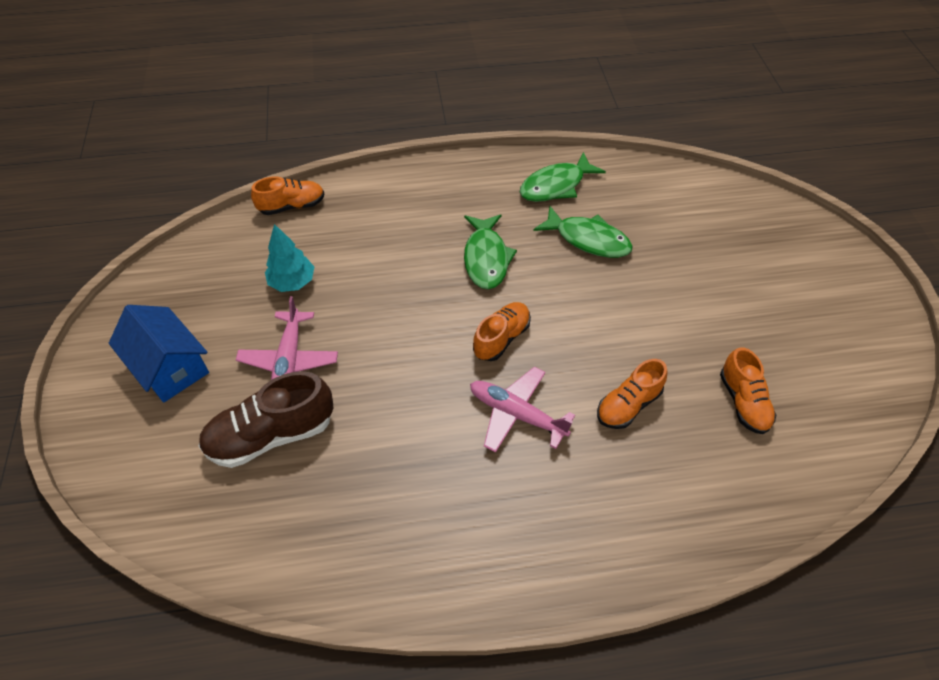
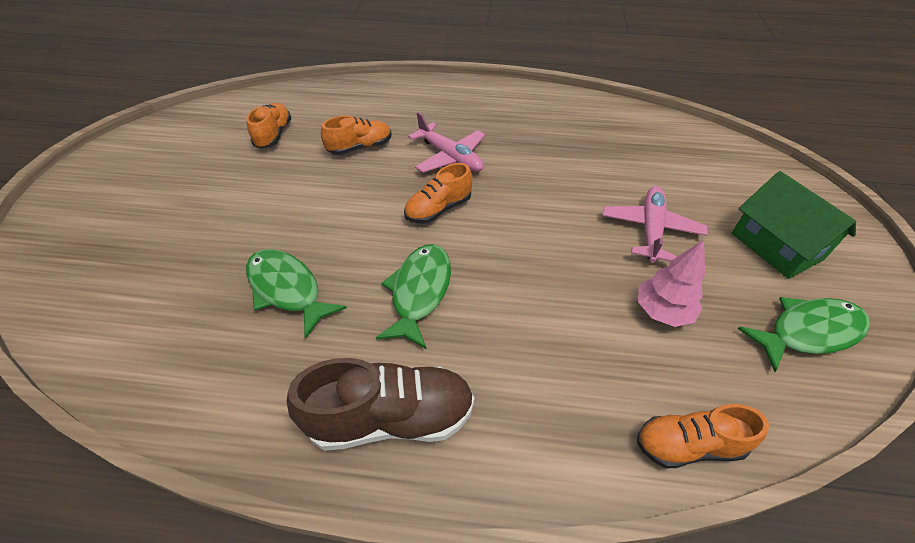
camera: 165 degrees left, 5 degrees down
blue house [109,305,209,403] -> green house [732,171,856,279]
brown shoe [199,371,334,468] -> brown shoe moved to [287,358,474,451]
turquoise tree [265,224,314,292] -> pink tree [638,240,705,327]
green fish [520,152,606,202] -> green fish moved to [737,297,870,372]

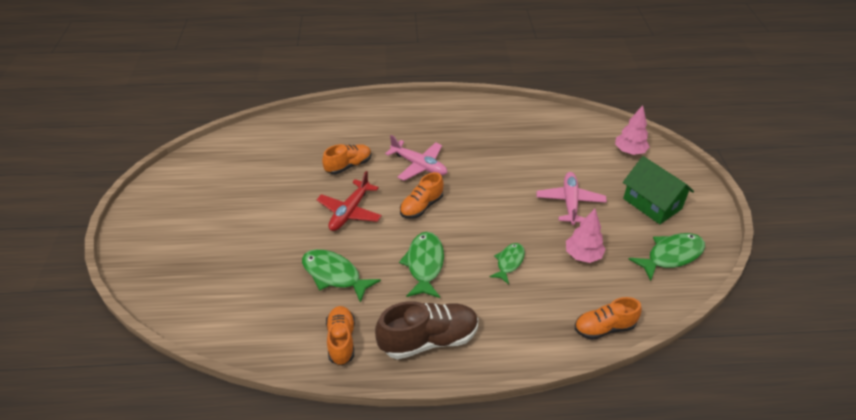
camera: 10 degrees left, 5 degrees down
orange shoe [247,103,292,149] -> orange shoe moved to [326,306,355,365]
none -> red plane [317,171,382,231]
none -> green fish [489,243,525,284]
none -> pink tree [615,105,650,155]

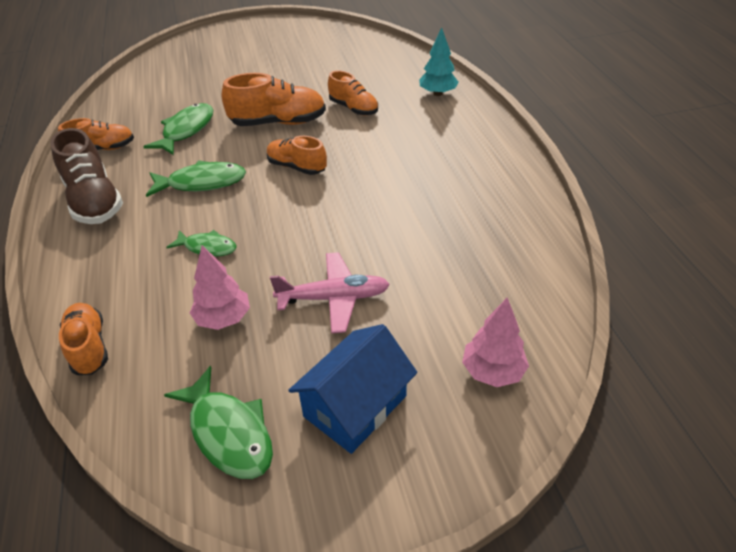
camera: 80 degrees right, 0 degrees up
red plane [317,171,382,231] -> orange shoe [222,73,326,126]
pink plane [385,135,447,181] -> none
green house [623,156,694,224] -> blue house [288,324,417,454]
none -> turquoise tree [419,28,459,96]

